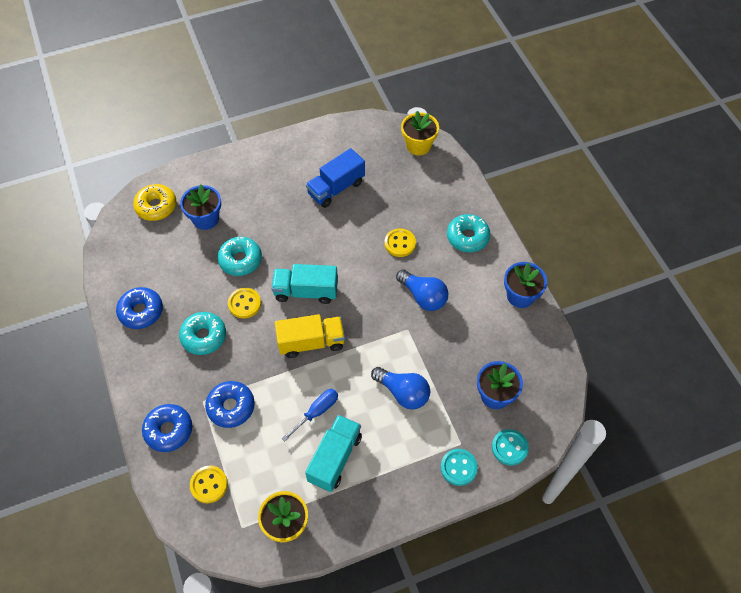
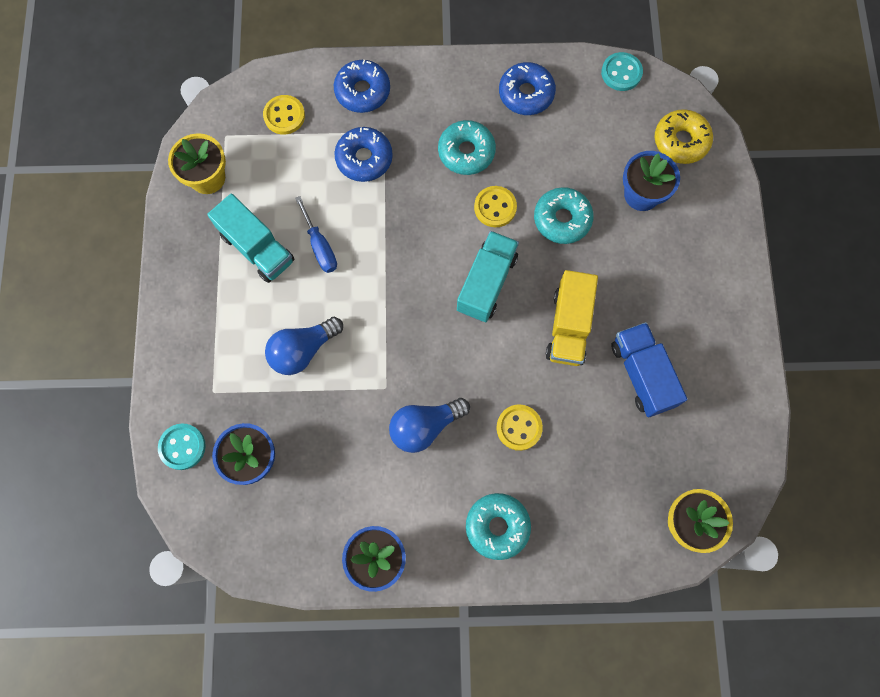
camera: 110 degrees right, 15 degrees up
yellow truck [275,314,345,358] -> yellow truck moved to [546,270,598,366]
turquoise button [441,449,478,486] -> turquoise button moved to [601,52,643,91]

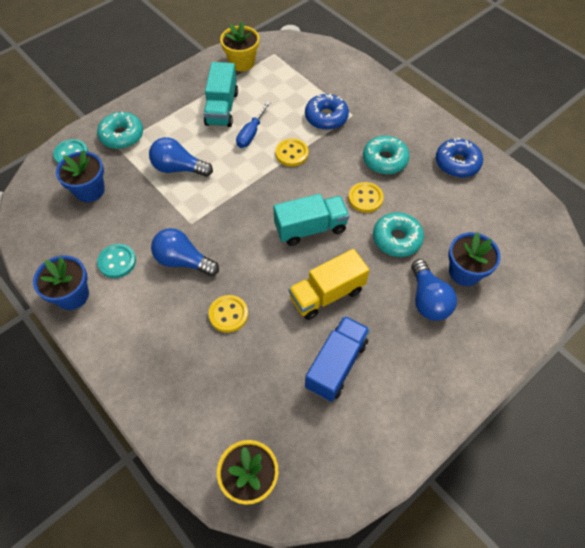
camera: 50 degrees right, 15 degrees down
yellow button [263,95,305,135] -> yellow button moved to [275,138,309,167]
blue donut [334,60,390,113] -> none
turquoise donut [466,493,531,560] -> turquoise donut moved to [97,112,143,149]
turquoise button [601,52,643,91] -> turquoise button moved to [97,244,136,278]
yellow donut [655,109,713,164] -> none
none -> blue light bulb [411,259,457,321]

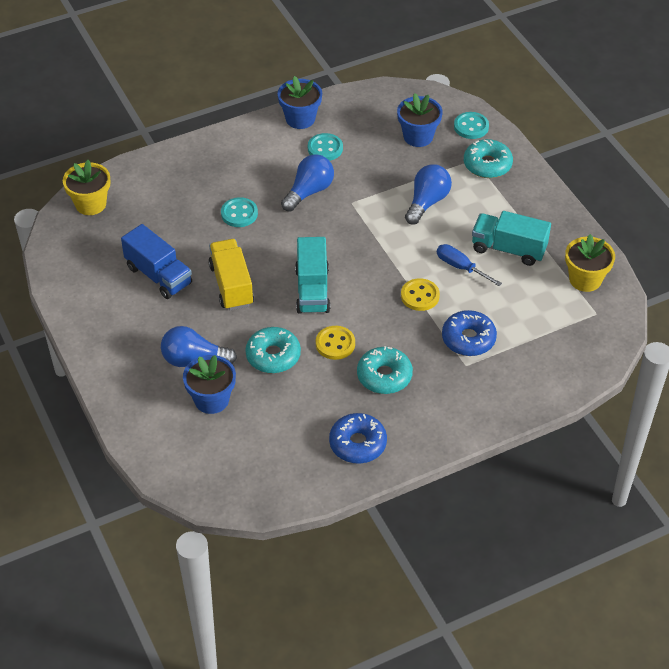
camera: 105 degrees right, 10 degrees down
yellow button [208,295,248,333] -> turquoise button [221,197,258,227]

